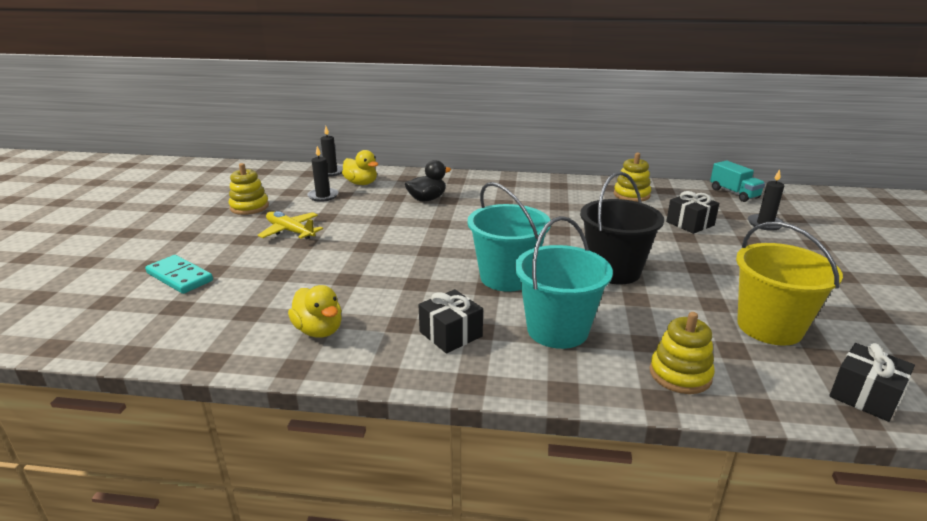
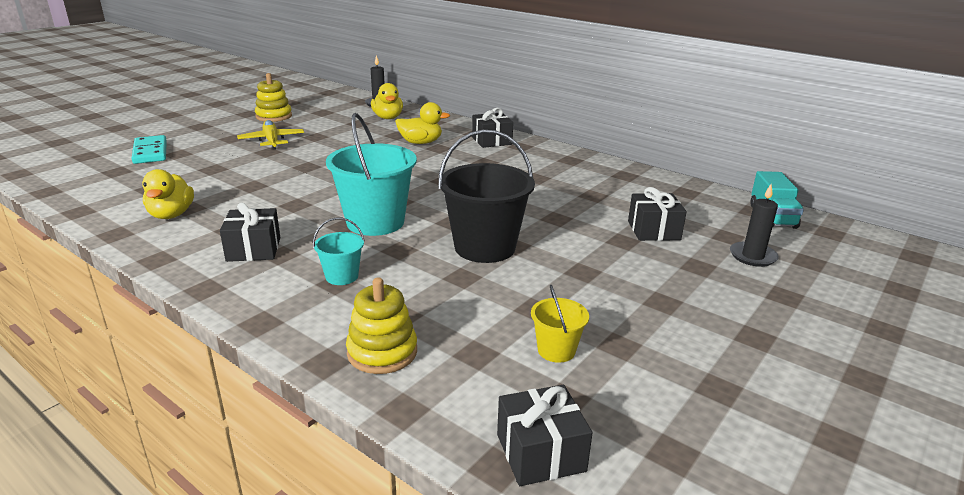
camera: 30 degrees right, 0 degrees up
black candle [307,146,338,202] -> none
black duck [405,160,451,201] -> yellow duck [395,102,450,144]
turquoise bucket [515,216,613,349] -> turquoise bucket [313,218,365,285], size x0.48
yellow stacking toy [614,153,651,202] -> none
yellow bucket [736,222,843,346] -> yellow bucket [531,285,589,363], size x0.48
none -> black gift [472,108,513,148]

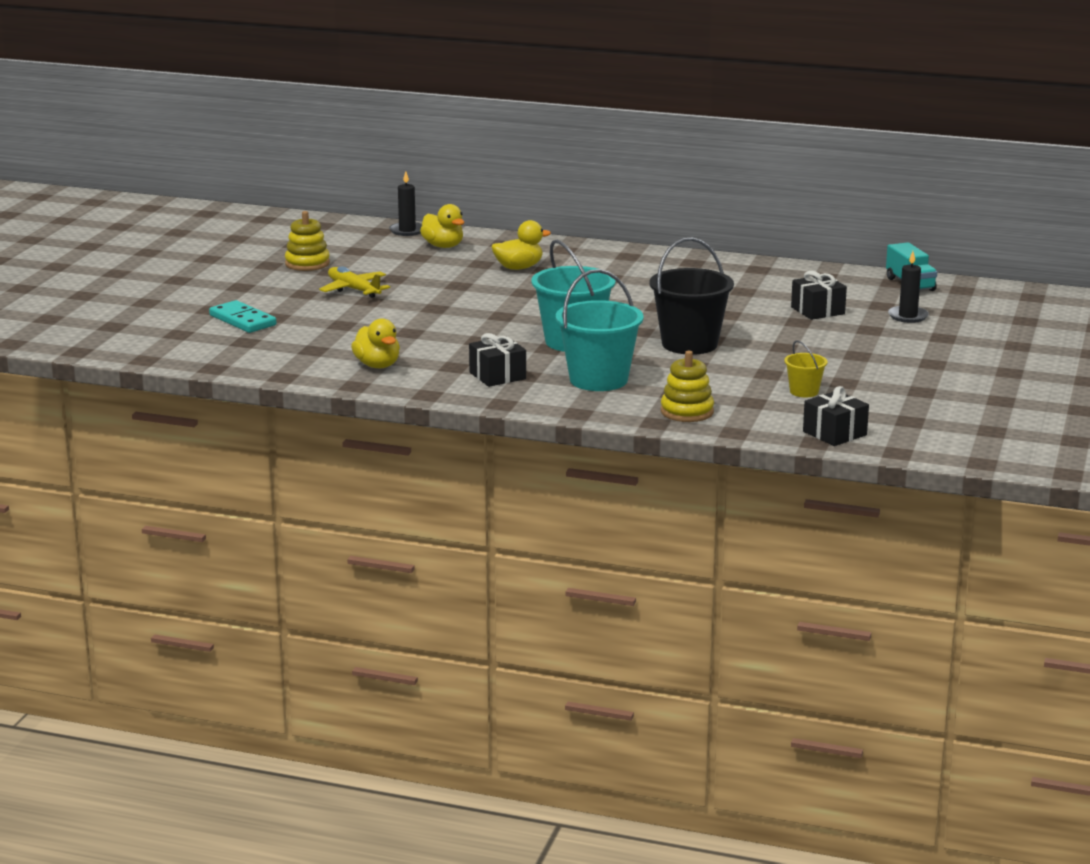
camera: 20 degrees left, 5 degrees down
turquoise bucket [313,218,365,285] -> turquoise bucket [556,269,644,391], size x2.07
black gift [472,108,513,148] -> none

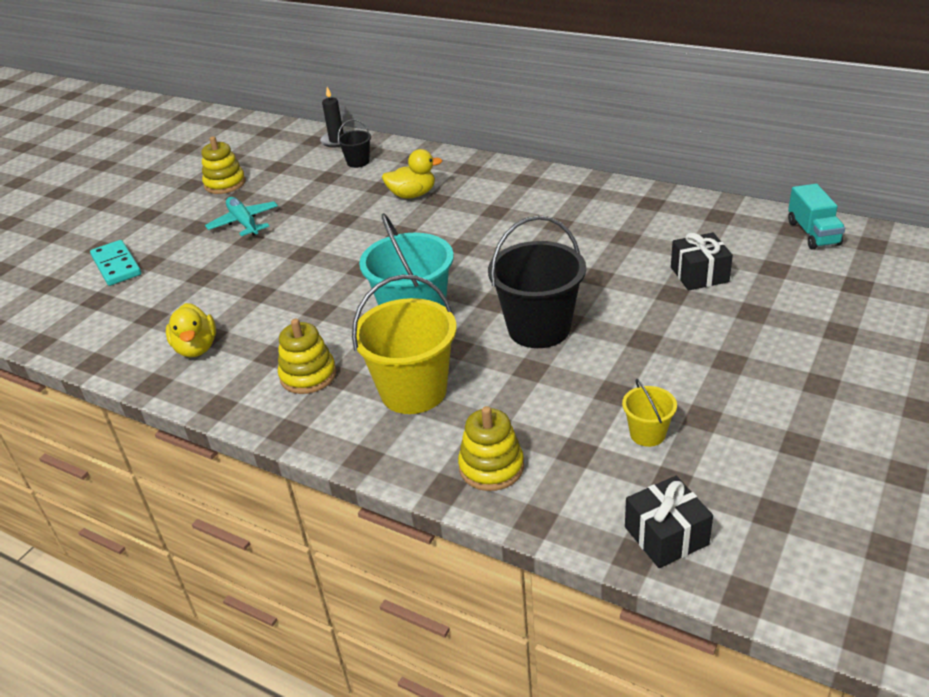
camera: 15 degrees right, 15 degrees up
yellow plane [319,266,390,298] -> turquoise plane [205,197,278,236]
yellow duck [420,204,465,248] -> black bucket [337,119,371,168]
black gift [469,333,526,387] -> yellow stacking toy [278,319,336,394]
turquoise bucket [556,269,644,391] -> yellow bucket [352,275,457,414]
black candle [888,251,929,323] -> none

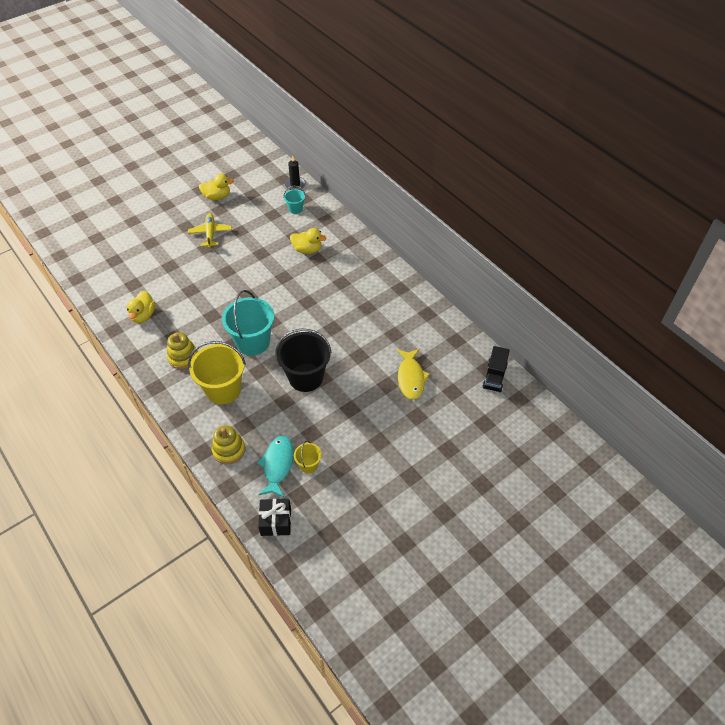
camera: 20 degrees right, 15 degrees up
turquoise domino [90,240,141,286] -> none
yellow stacking toy [201,136,246,194] -> yellow duck [199,174,234,200]
turquoise plane [205,197,278,236] -> yellow plane [188,213,232,248]
black bucket [337,119,371,168] -> turquoise bucket [284,186,305,214]
black gift [671,232,733,291] -> yellow fish [397,349,430,400]
turquoise truck [788,184,845,249] -> black truck [483,346,510,392]
none -> turquoise fish [257,435,294,498]

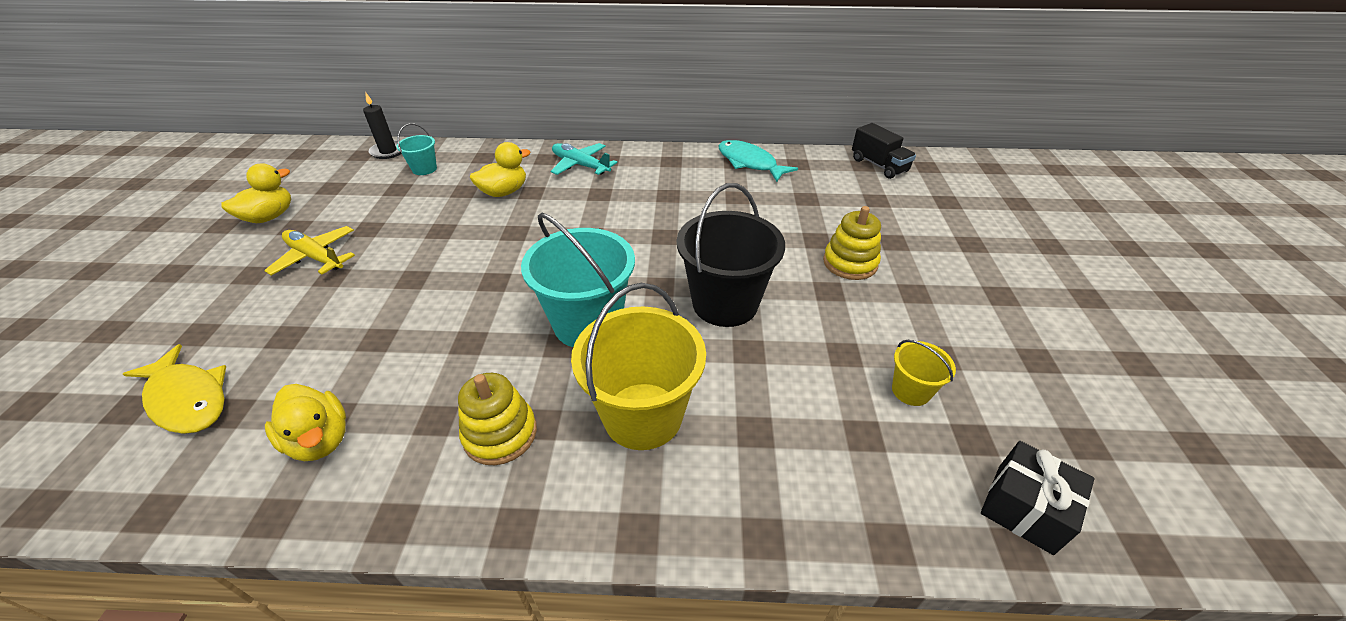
camera: 50 degrees left, 10 degrees down
yellow stacking toy [212,425,245,464] -> yellow stacking toy moved to [823,206,881,280]
turquoise fish [257,435,294,498] -> turquoise fish moved to [719,140,798,182]
yellow fish [397,349,430,400] -> yellow fish moved to [123,344,226,434]
none -> turquoise plane [551,143,617,175]

